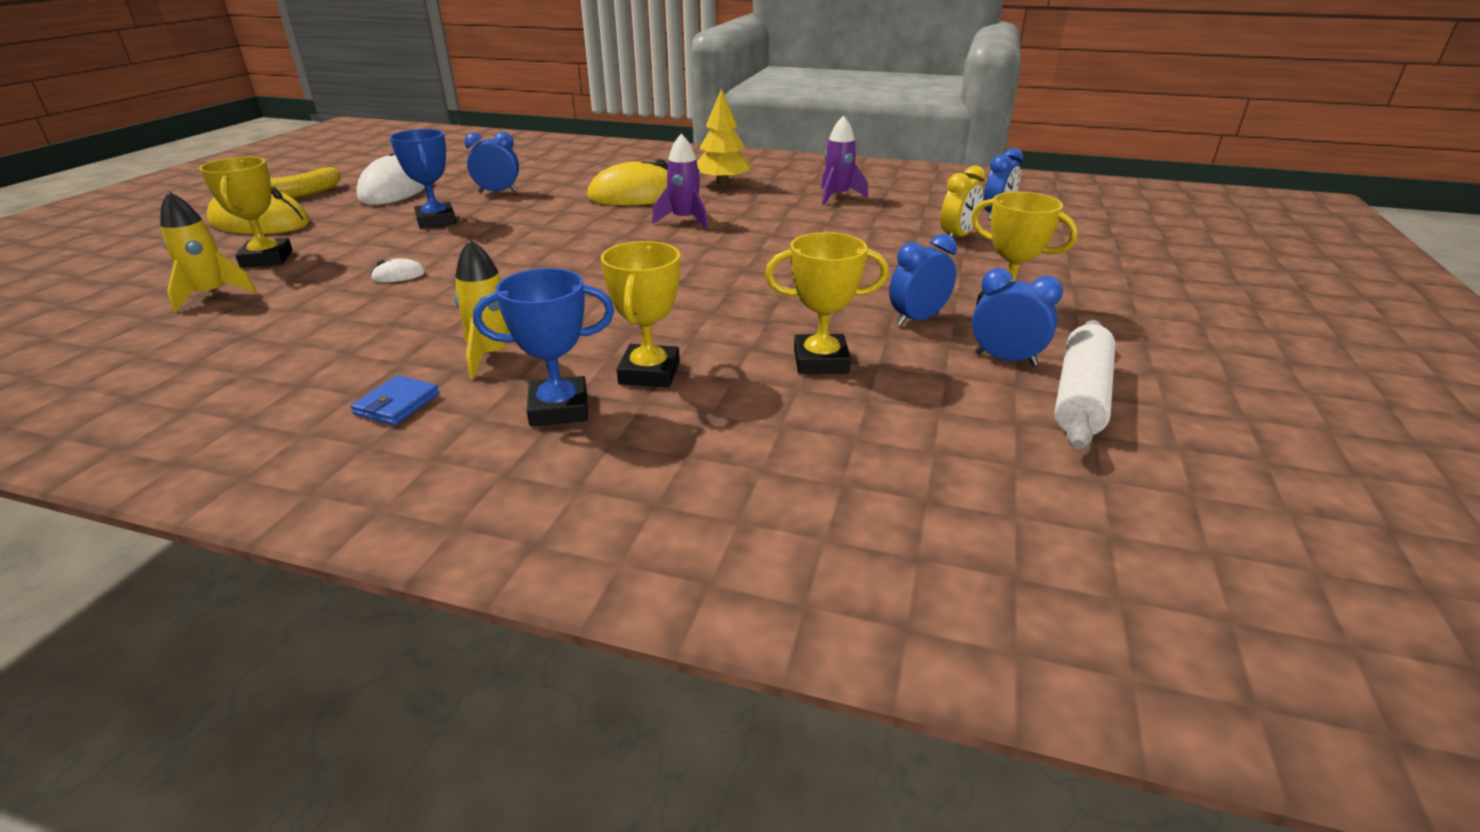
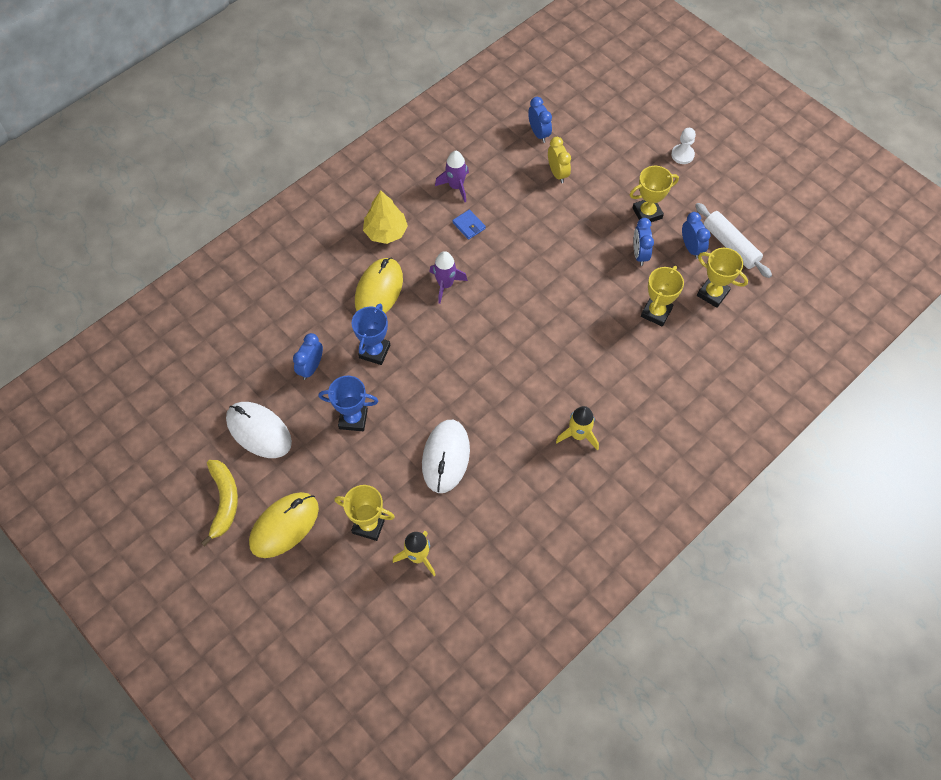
camera: 60 degrees left, 30 degrees up
blue wallet [351,375,439,426] -> blue wallet moved to [452,209,486,240]
white mouse [370,259,425,282] -> white mouse [422,420,470,493], size x2.47
blue trophy [473,268,614,427] -> blue trophy moved to [352,303,390,365]
yellow trophy [601,241,680,387] -> yellow trophy moved to [697,248,748,308]
blue clock [972,268,1063,366] -> blue clock turned 105 degrees clockwise [682,212,711,259]
none -> white pawn [671,128,696,164]

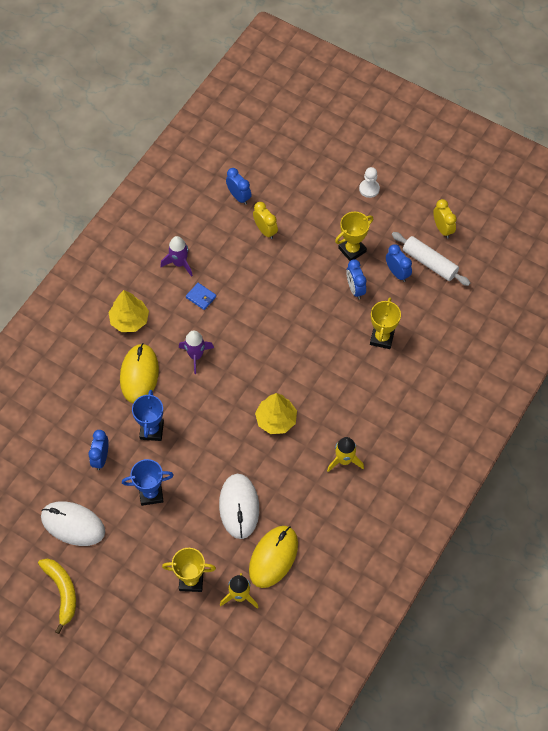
camera: 15 degrees left, 0 degrees up
yellow mouse [249,492,319,558] -> yellow mouse moved to [249,526,298,588]
yellow trophy [697,248,748,308] -> none
none -> yellow tree [255,393,297,434]
none -> yellow clock [433,199,457,238]

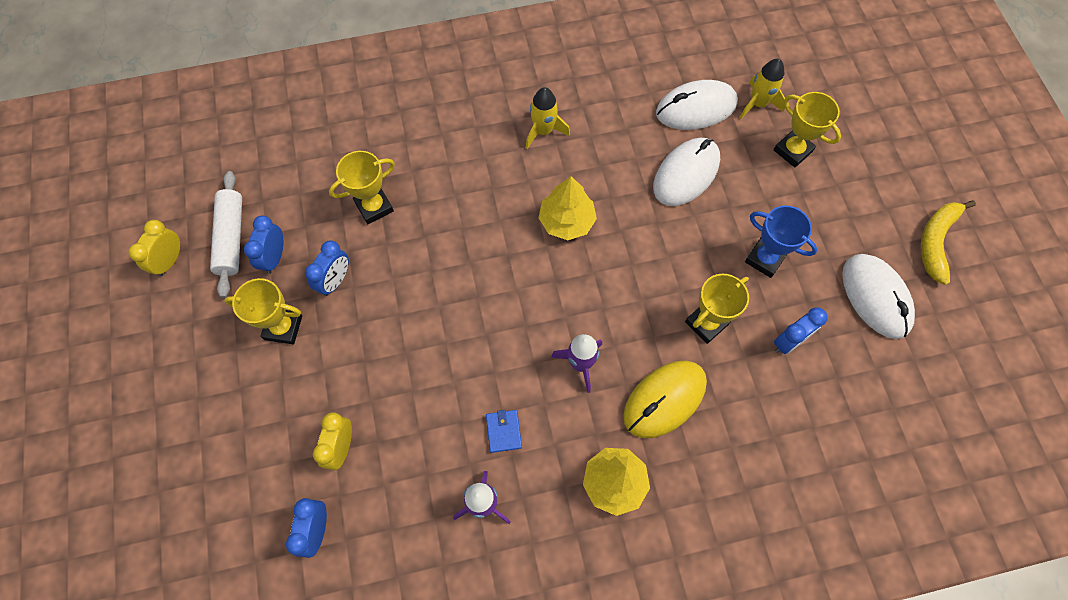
camera: 135 degrees left, 5 degrees up
blue trophy [132,390,164,441] -> yellow trophy [685,274,749,344]
yellow mouse [249,526,298,588] -> white mouse [656,80,738,130]
white pawn [359,167,380,198] -> none

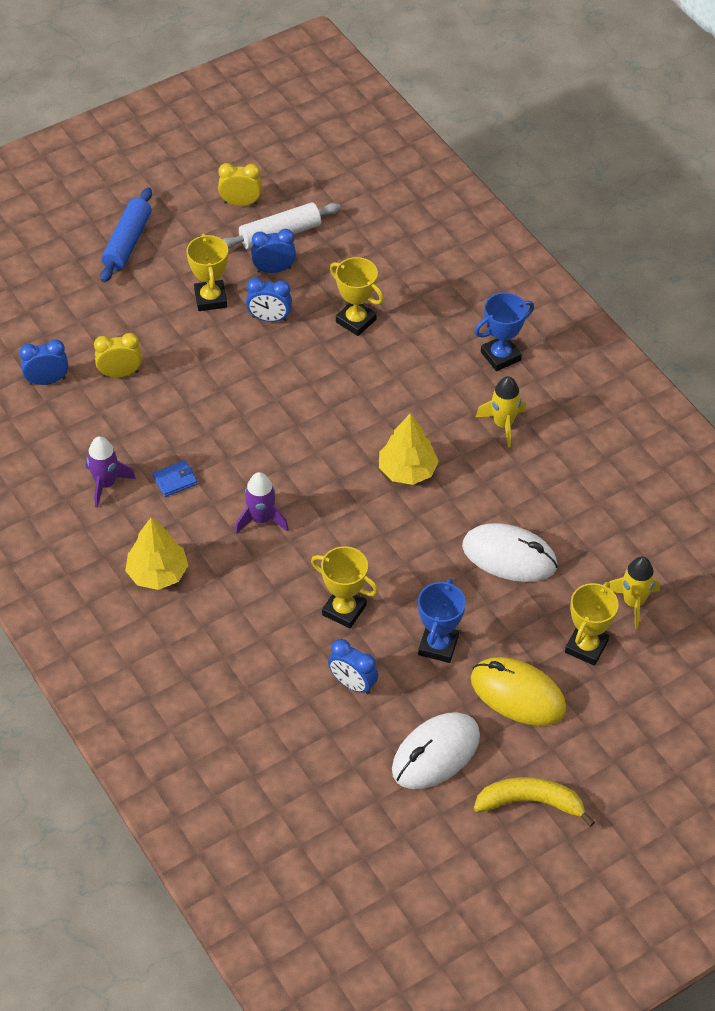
camera: 70 degrees right, 15 degrees down
yellow mouse [623,361,707,438] -> yellow mouse moved to [471,657,567,726]
white mouse [656,80,738,130] -> none
none -> blue rolling pin [100,187,152,283]
none -> blue trophy [475,292,534,371]

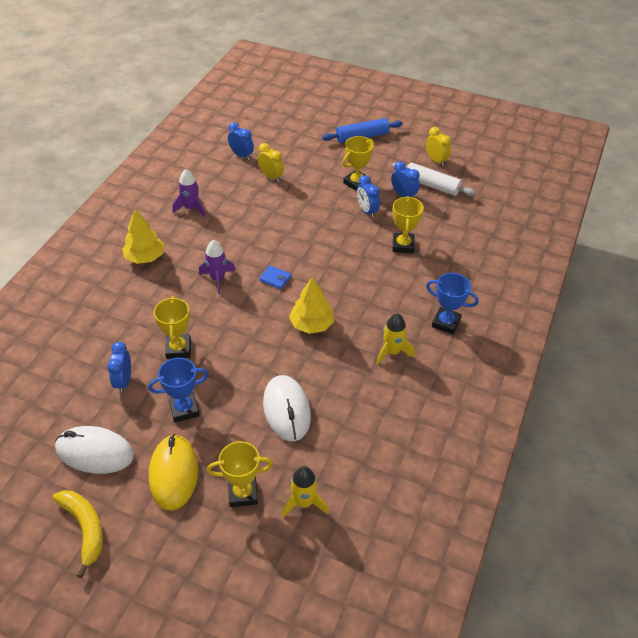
camera: 55 degrees right, 5 degrees down
blue wallet [152,460,198,497] -> blue wallet moved to [259,265,291,289]

